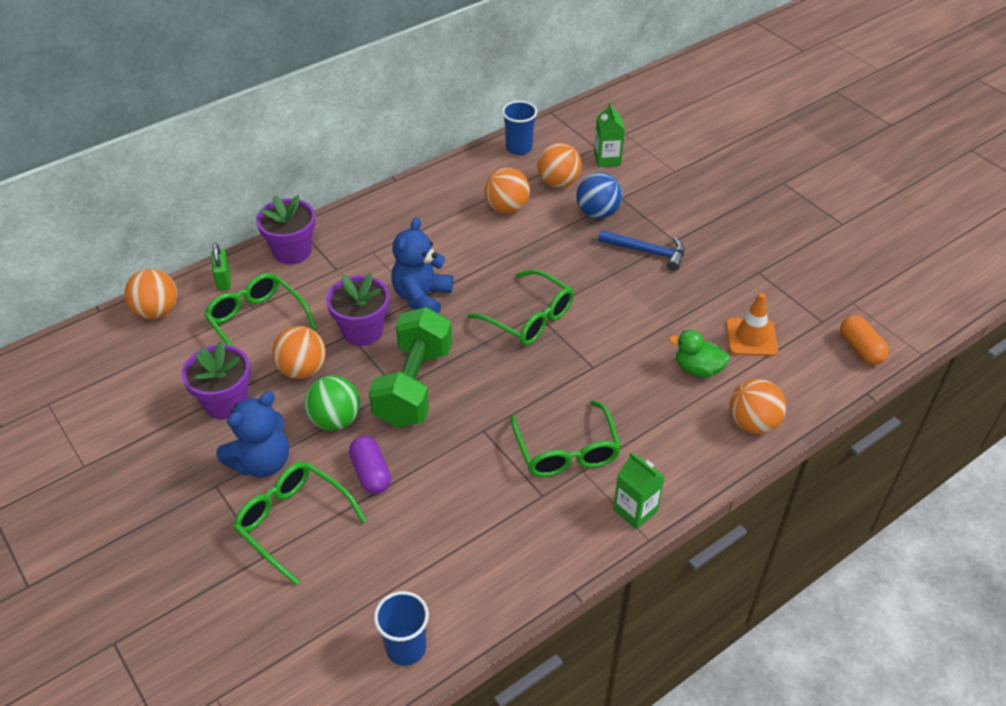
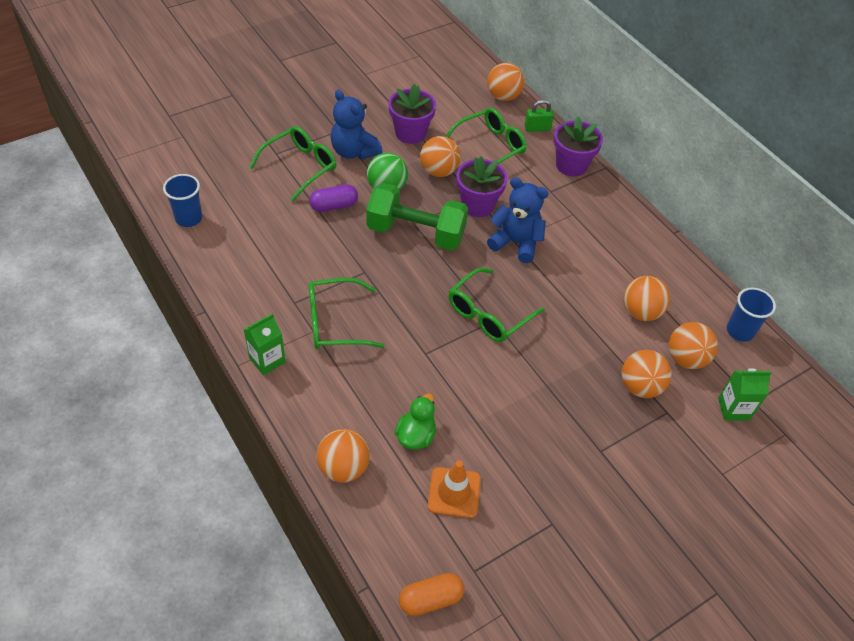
camera: 90 degrees right, 5 degrees up
blue ball [576,172,622,219] -> orange ball [622,350,671,398]
blue hammer [598,230,685,271] -> none

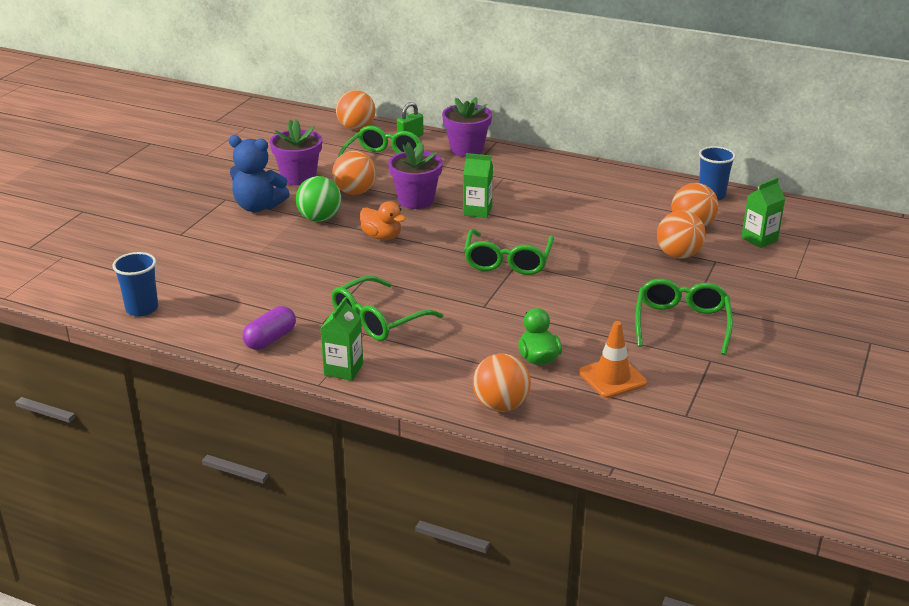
camera: 30 degrees left, 20 degrees down
green glasses [249,126,336,202] -> green glasses moved to [635,279,733,355]
purple capsule [309,185,358,212] -> purple capsule moved to [243,306,296,350]
green dumbbell [366,183,468,251] -> orange duck [360,201,406,240]
orange capsule [399,573,464,616] -> none
blue teddy bear [487,177,549,263] -> green carton [463,153,493,218]
orange ball [623,276,670,321] -> none

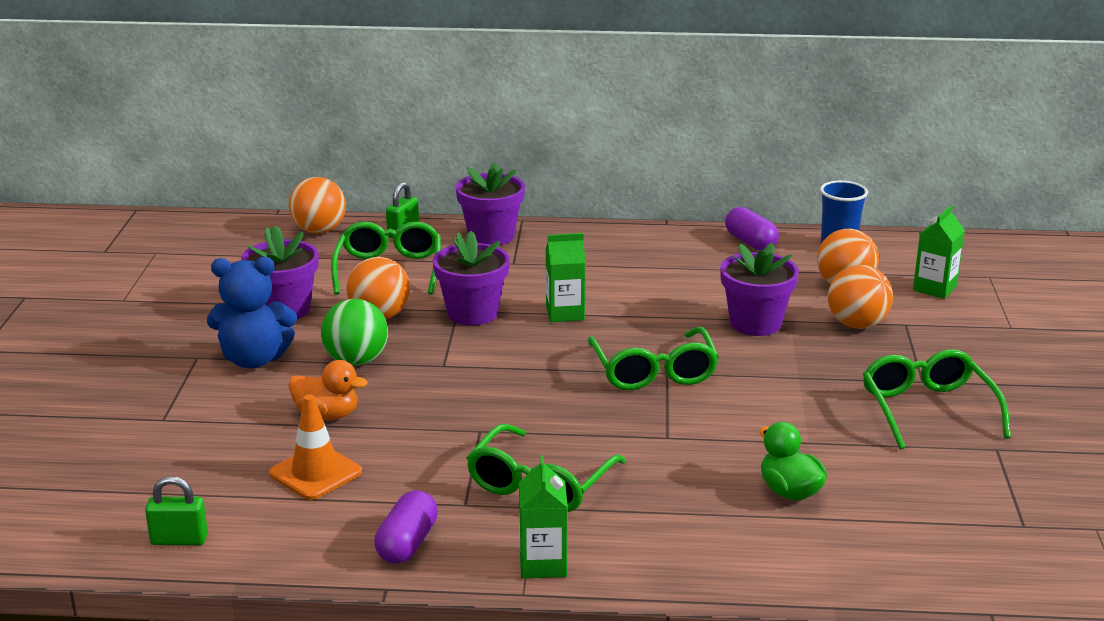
camera: 20 degrees left, 5 degrees down
blue cup [112,252,158,316] -> green padlock [145,476,208,545]
orange duck [360,201,406,240] -> orange duck moved to [288,360,368,420]
orange ball [473,353,531,412] -> none
orange traffic cone [579,321,647,398] -> orange traffic cone moved to [269,394,362,500]
none -> purple flower pot [720,243,799,336]
none -> purple capsule [725,207,779,251]

